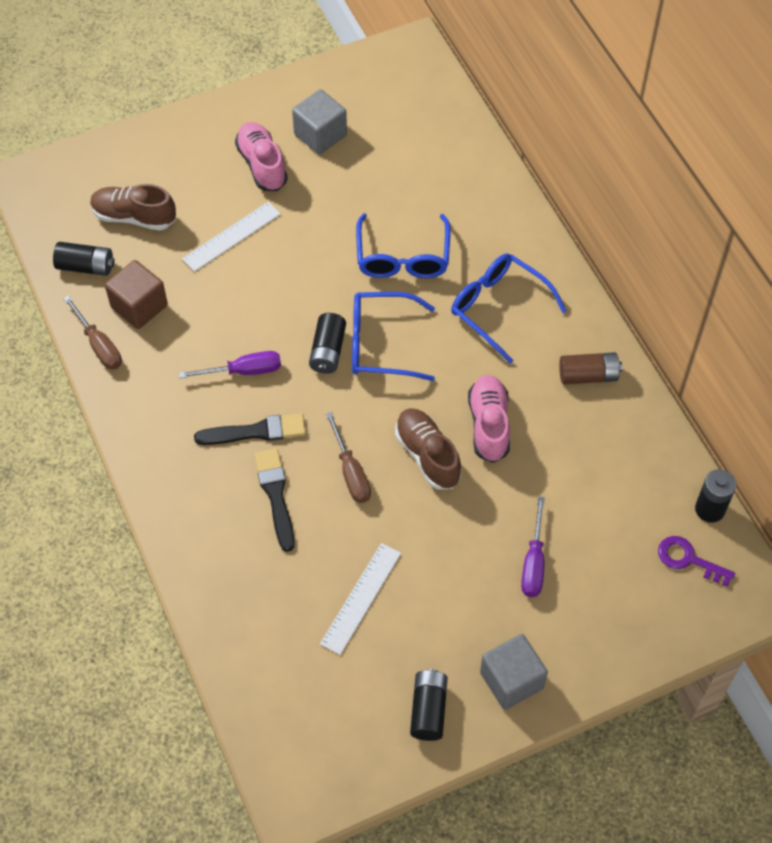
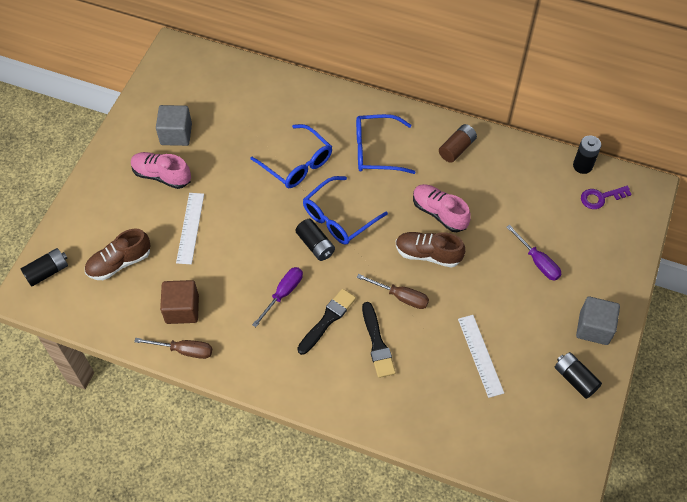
camera: 45 degrees left, 0 degrees up
black battery [53,242,115,276] -> black battery moved to [21,248,68,287]
black brush [254,448,295,552] -> black brush turned 135 degrees counterclockwise [362,302,396,378]

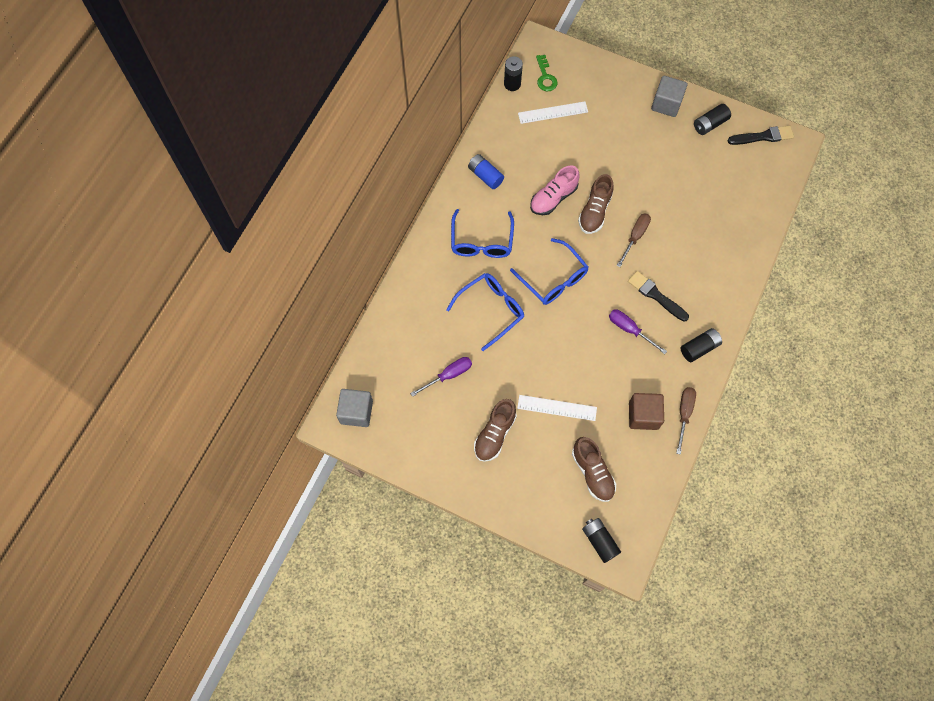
camera: 85 degrees left, 10 degrees up
pink shoe [131,152,191,189] -> brown shoe [474,399,517,462]
grey cube [156,105,192,146] -> grey cube moved to [336,389,373,427]
black battery [295,219,335,261] -> black battery moved to [681,328,722,362]
black brush [362,302,396,378] -> black brush moved to [727,126,794,145]
brown battery [439,124,477,163] -> blue battery [468,154,504,189]
white ruler [458,315,504,398] -> white ruler moved to [518,101,588,124]
purple screwdriver [507,225,561,281] -> purple screwdriver moved to [410,357,472,397]
purple key [581,186,632,209] -> green key [536,55,558,91]

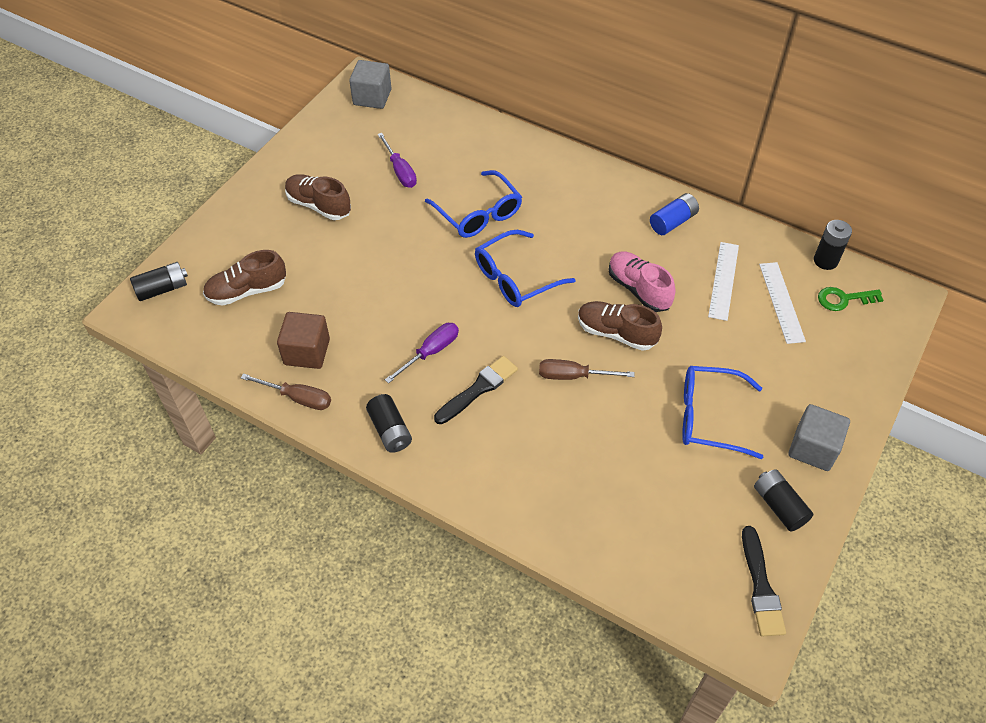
camera: 95 degrees right, 15 degrees down
blue glasses [451,209,514,258] -> blue glasses moved to [682,366,763,459]
white ruler [517,395,597,421] -> white ruler moved to [708,242,739,321]
brown screwdriver [617,213,651,267] -> brown screwdriver turned 150 degrees clockwise [539,359,635,380]

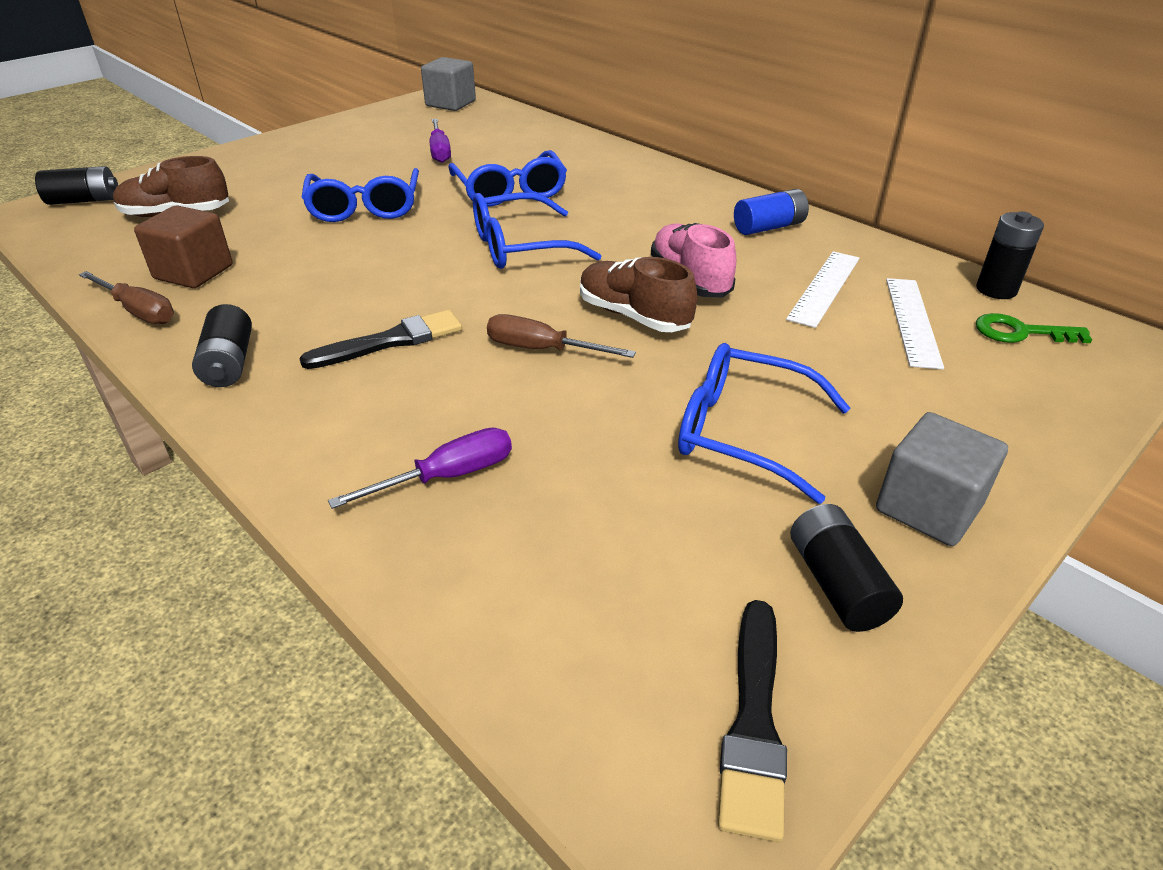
camera: 15 degrees right, 15 degrees down
brown shoe [285,174,351,220] -> none
purple screwdriver [385,323,459,383] -> purple screwdriver moved to [328,427,512,509]
none -> blue glasses [301,168,419,222]

